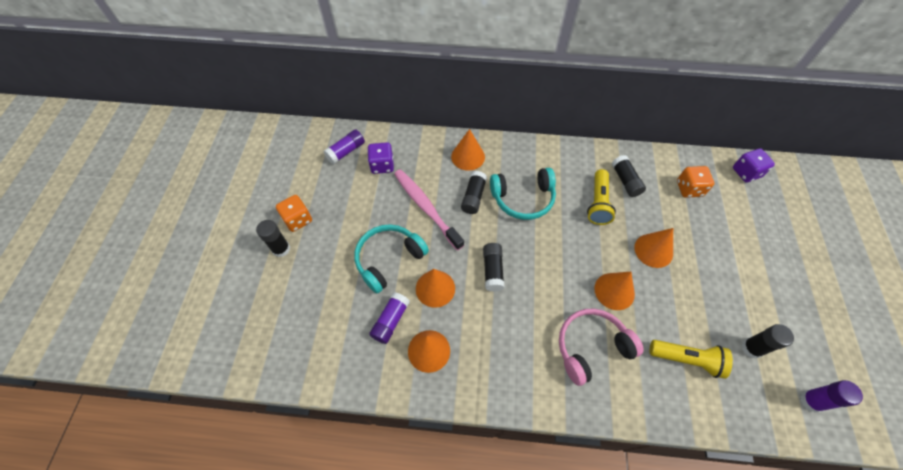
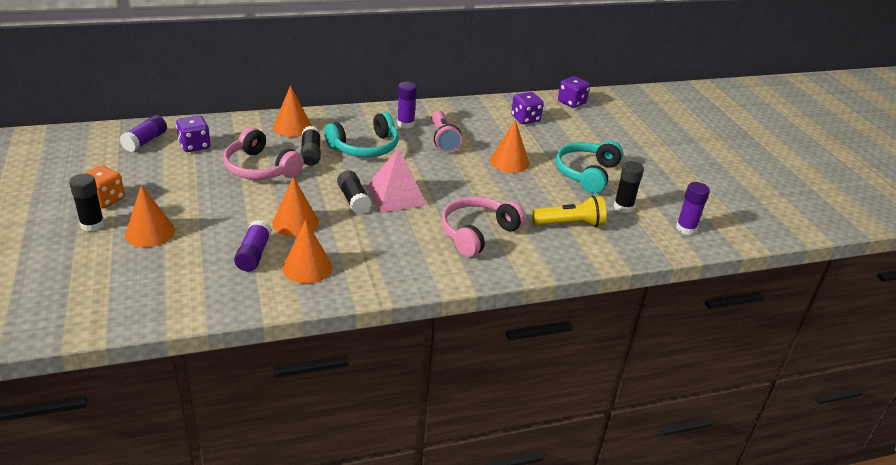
camera: 25 degrees left, 25 degrees down
turquoise headphones [354,224,429,293] -> turquoise headphones moved to [556,141,623,194]
pink toothbrush [394,169,464,251] -> pink headphones [223,127,304,180]
yellow flashlight [587,169,616,225] -> pink flashlight [431,110,462,153]
orange cone [594,272,635,310] -> orange cone moved to [125,185,175,247]
black glue stick [612,155,646,197] -> none
orange dice [677,166,714,198] -> purple dice [511,92,544,124]
none -> pink pyramid [367,148,428,212]
none -> purple glue stick [397,82,417,129]

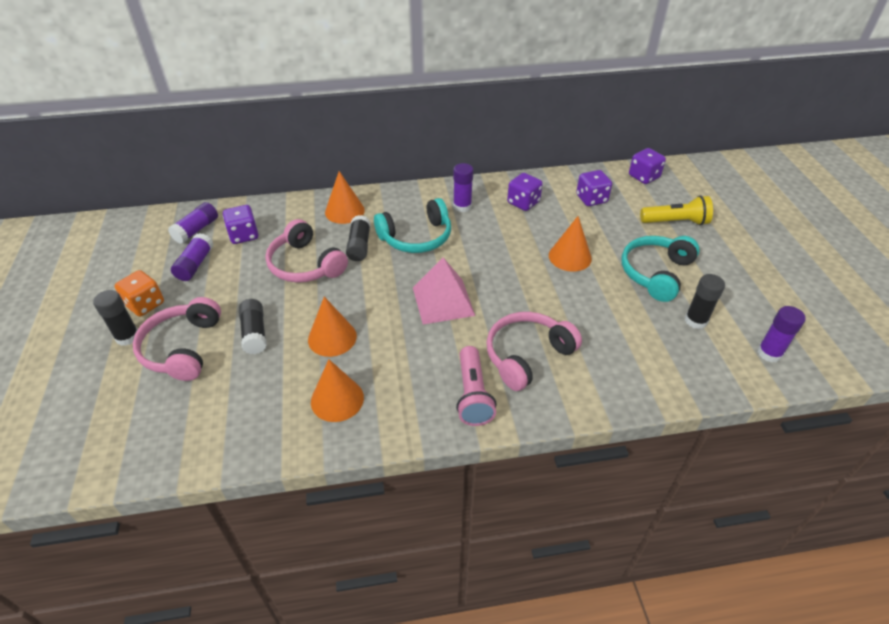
camera: 10 degrees right, 10 degrees up
orange cone [125,185,175,247] -> pink headphones [133,297,221,381]
purple glue stick [234,220,271,271] -> purple glue stick moved to [171,233,213,281]
black glue stick [337,170,371,214] -> black glue stick moved to [239,299,267,354]
pink flashlight [431,110,462,153] -> pink flashlight moved to [456,346,497,426]
yellow flashlight [532,195,607,227] -> yellow flashlight moved to [640,196,713,226]
none -> purple dice [507,173,543,211]

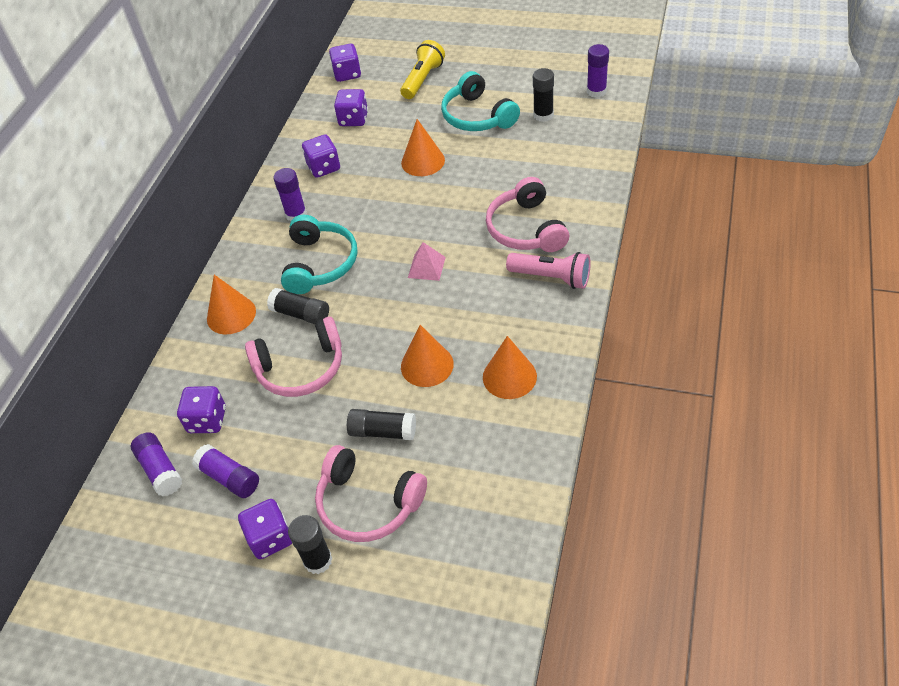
camera: 60 degrees left, 5 degrees up
orange dice [115,270,164,317] -> purple dice [238,499,292,559]
pink pyramid [413,257,475,325] -> pink pyramid [408,242,446,281], size x0.58

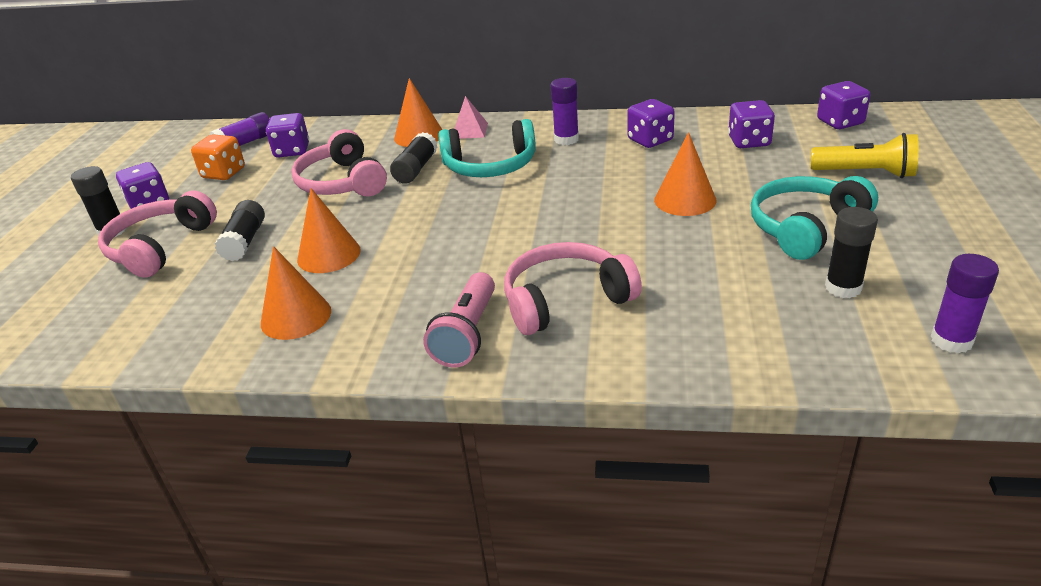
camera: 80 degrees right, 15 degrees down
purple glue stick [192,444,259,498] -> orange dice [191,134,245,180]
pink pyramid [408,242,446,281] -> pink pyramid moved to [455,96,488,139]

